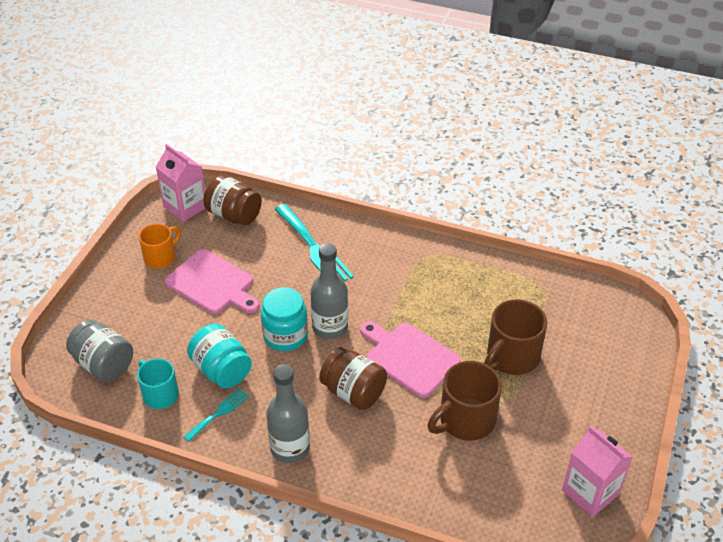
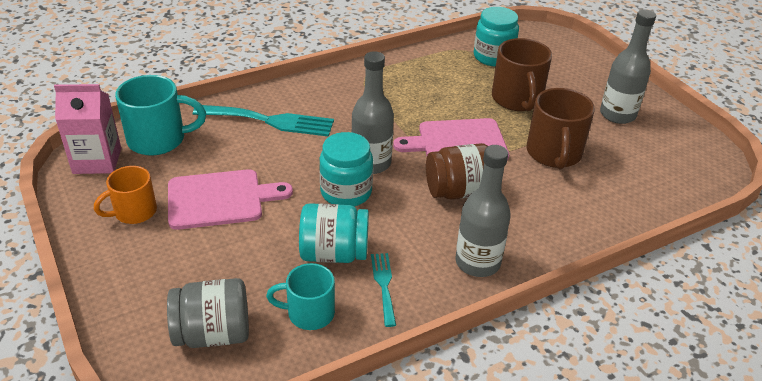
camera: 50 degrees left, 5 degrees down
orange mug [139,224,181,268] -> orange mug turned 120 degrees counterclockwise [94,166,157,224]
brown jar [204,175,262,226] -> turquoise mug [115,75,206,156]
pink carton [562,425,632,517] -> none
none -> turquoise jar [474,7,519,67]
none -> grey bottle [600,9,656,124]

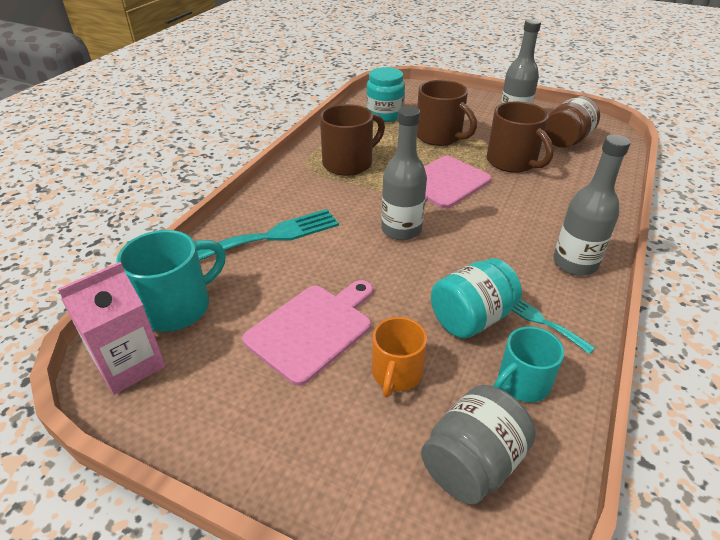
camera: 35 degrees left, 0 degrees up
orange mug [94,166,157,224] -> orange mug moved to [372,317,427,397]
turquoise jar [319,132,373,206] -> none
brown jar [426,143,488,199] -> brown jar moved to [545,96,600,148]
none -> brown mug [320,104,385,176]

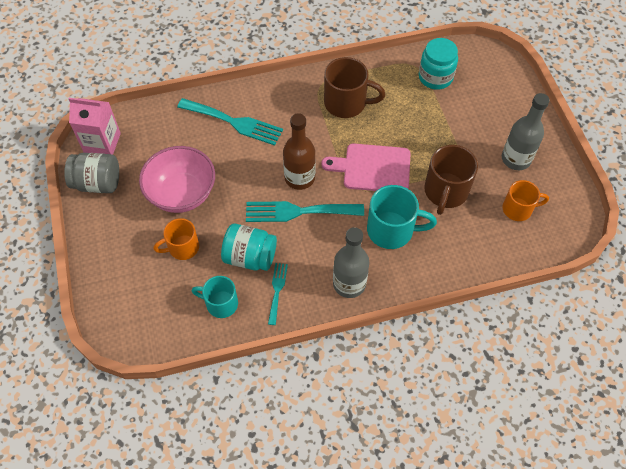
camera: 50 degrees right, 20 degrees up
turquoise mug [116,230,226,332] -> turquoise mug moved to [367,185,437,249]
pink cutting board [242,280,373,386] -> pink bowl [139,146,215,213]
grey bottle [381,106,427,240] -> brown bottle [283,113,316,190]
brown mug [417,80,477,146] -> none
grey jar [421,385,536,504] -> grey jar moved to [64,153,119,193]
brown jar [545,96,600,148] -> orange mug [502,180,549,221]
none -> turquoise fork [246,201,364,222]

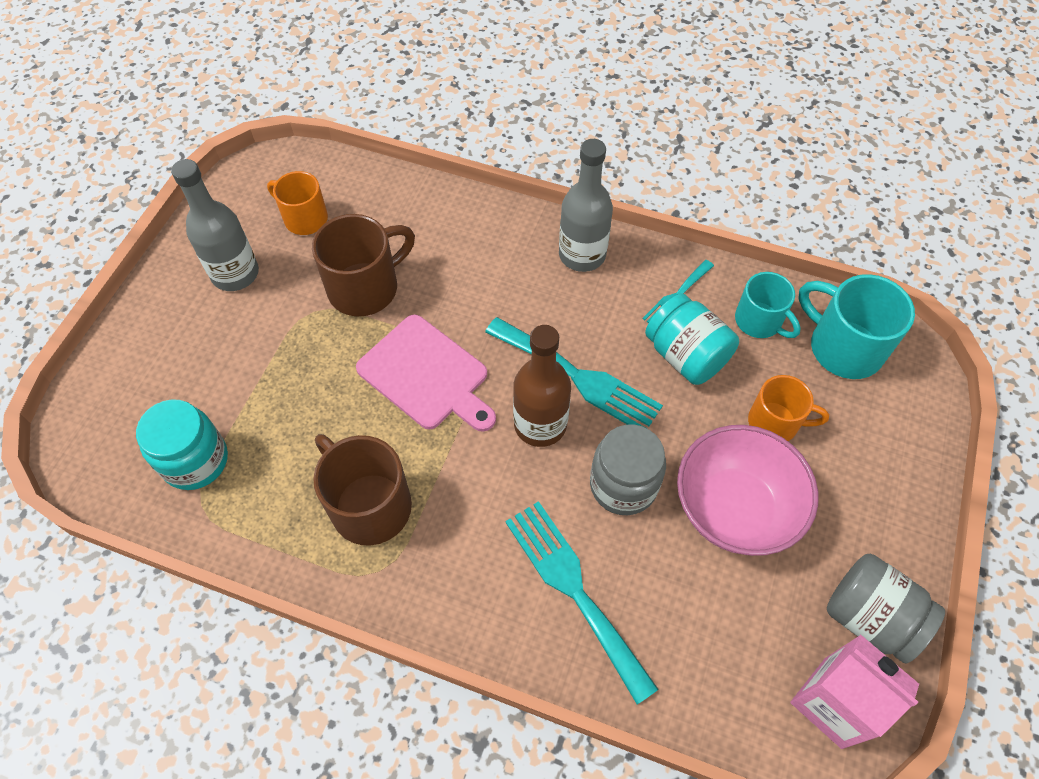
camera: 145 degrees left, 0 degrees up
turquoise mug [367,185,437,249] -> turquoise mug moved to [798,274,915,379]
none -> grey jar [590,424,666,515]

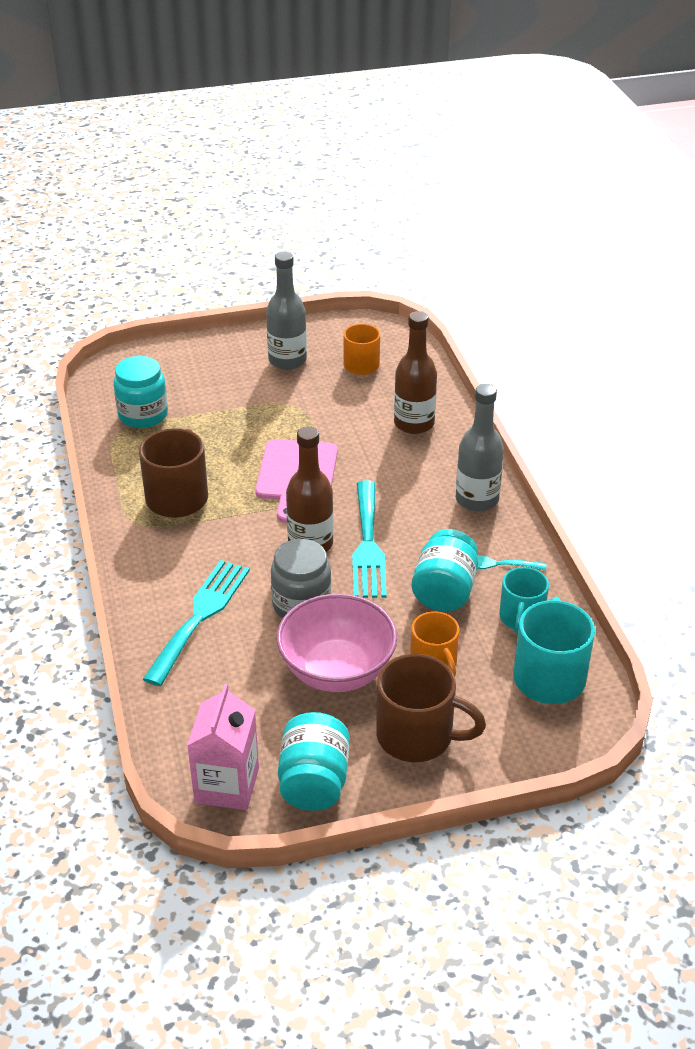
camera: 55 degrees right, 20 degrees down
brown mug [312,214,415,317] -> brown mug moved to [376,654,486,762]
grey jar [827,554,945,663] -> turquoise jar [278,712,350,811]
none -> brown bottle [394,311,437,434]

